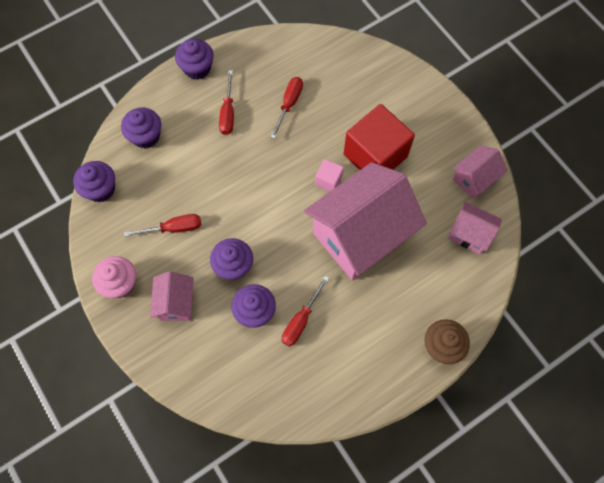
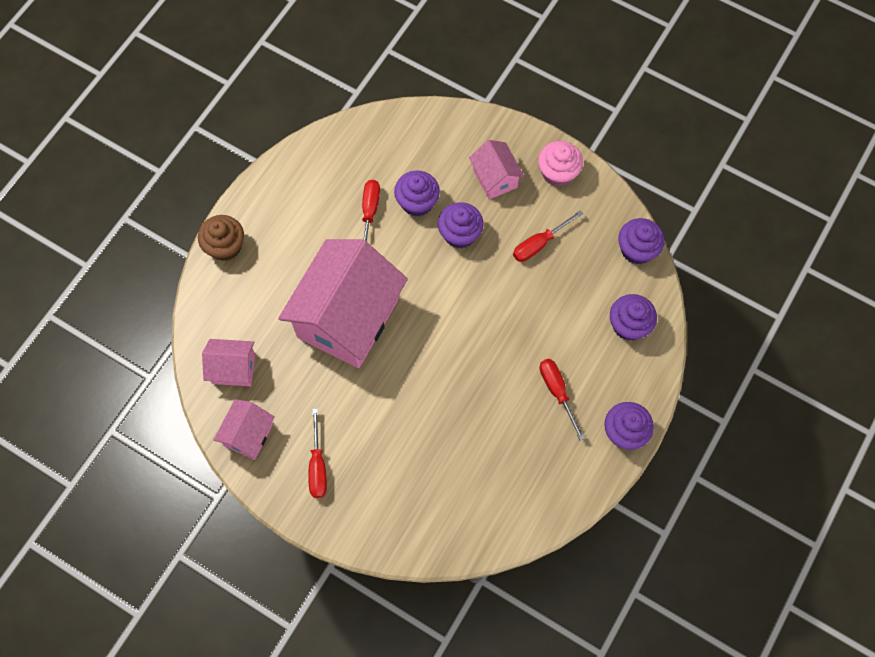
camera: 155 degrees right, 0 degrees up
red screwdriver [271,77,303,139] -> red screwdriver moved to [308,408,327,498]
pink cube [315,159,344,191] -> none
red cube [344,104,415,170] -> none

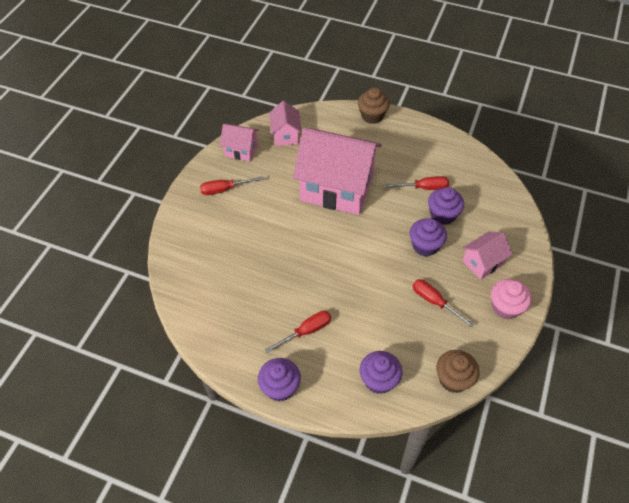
camera: 80 degrees right, 15 degrees down
purple cupcake [618,218,665,264] -> brown cupcake [436,350,479,393]

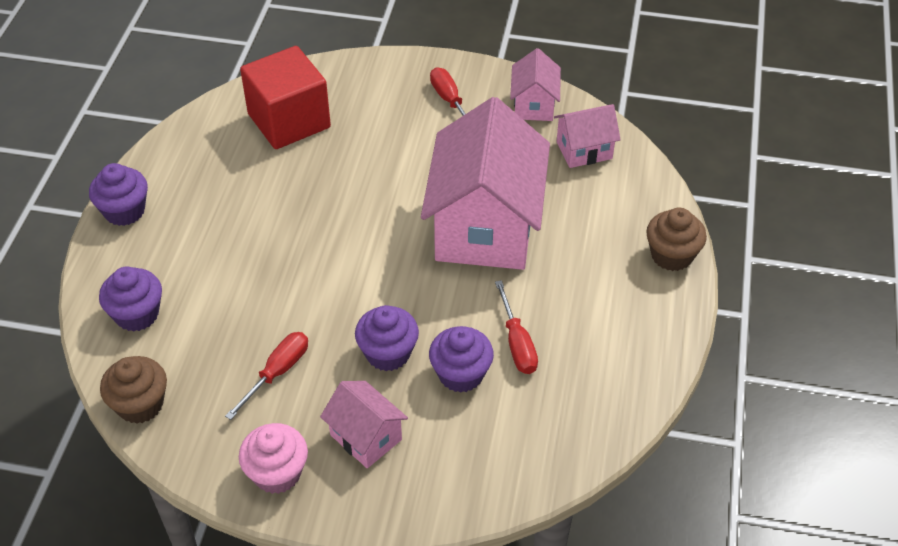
camera: 80 degrees right, 5 degrees down
red screwdriver [265,311,331,353] -> none
none -> red cube [240,46,331,149]

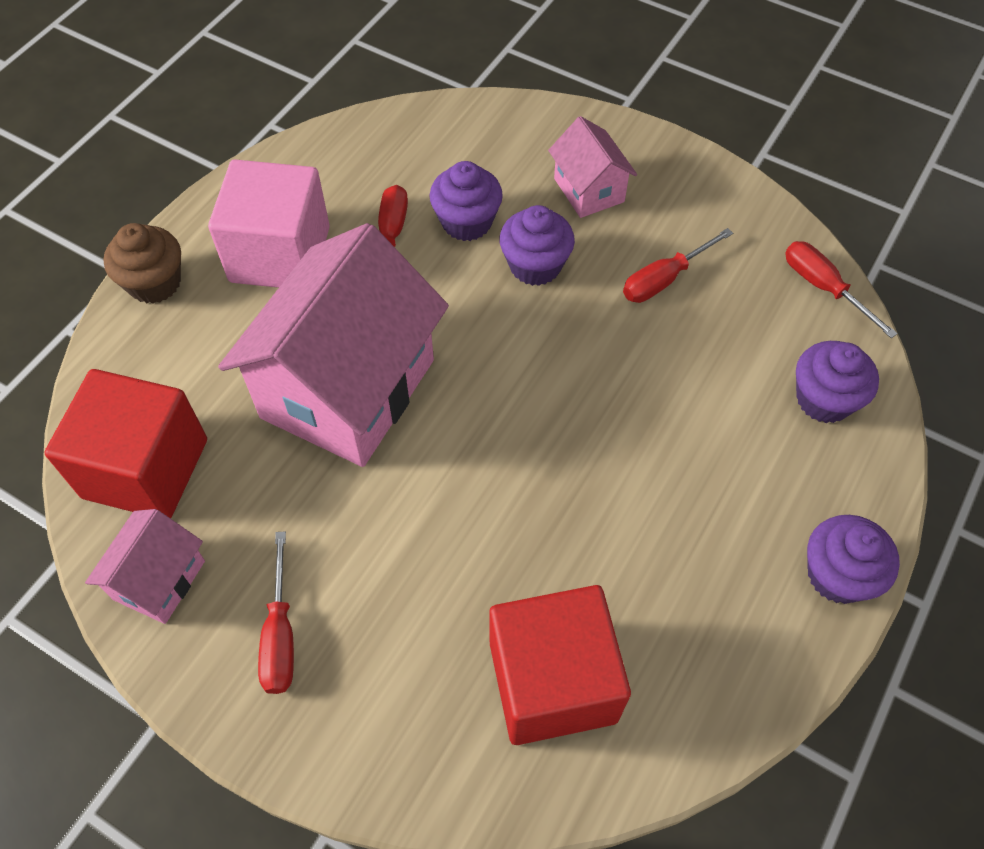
camera: 160 degrees left, 10 degrees up
brown cupcake [100,356,167,424] -> red screwdriver [785,241,898,338]
pink cupcake [239,423,308,494] -> none
pink house [554,104,621,168] -> red cube [44,369,207,518]
none -> pink cube [208,159,330,288]

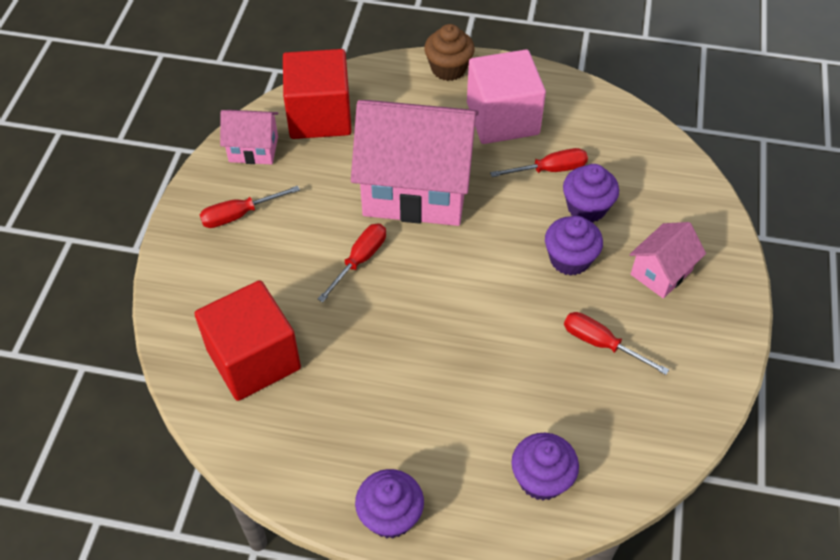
camera: 70 degrees right, 5 degrees down
red screwdriver [785,241,898,338] -> red screwdriver moved to [318,224,386,302]

